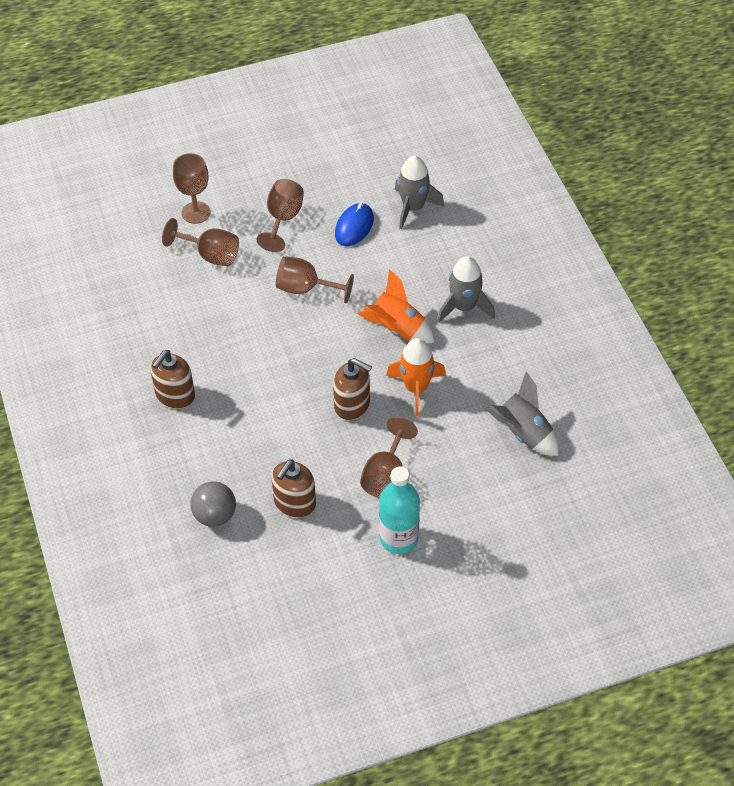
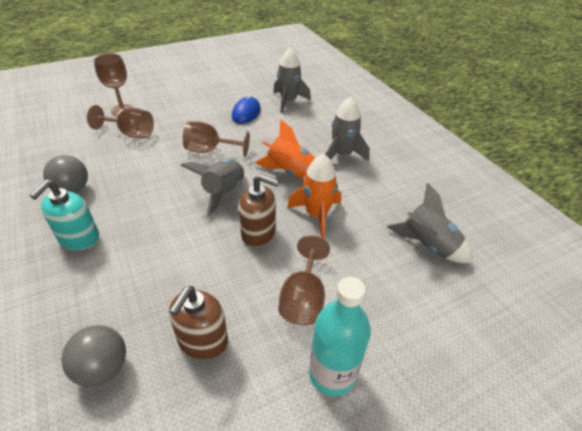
camera: 10 degrees left, 10 degrees down
brown soap dispenser [150,350,195,409] -> turquoise soap dispenser [29,179,99,250]
brown goblet [256,179,304,252] -> none
none -> grey ball [43,155,88,193]
none -> grey rocket [181,159,244,216]

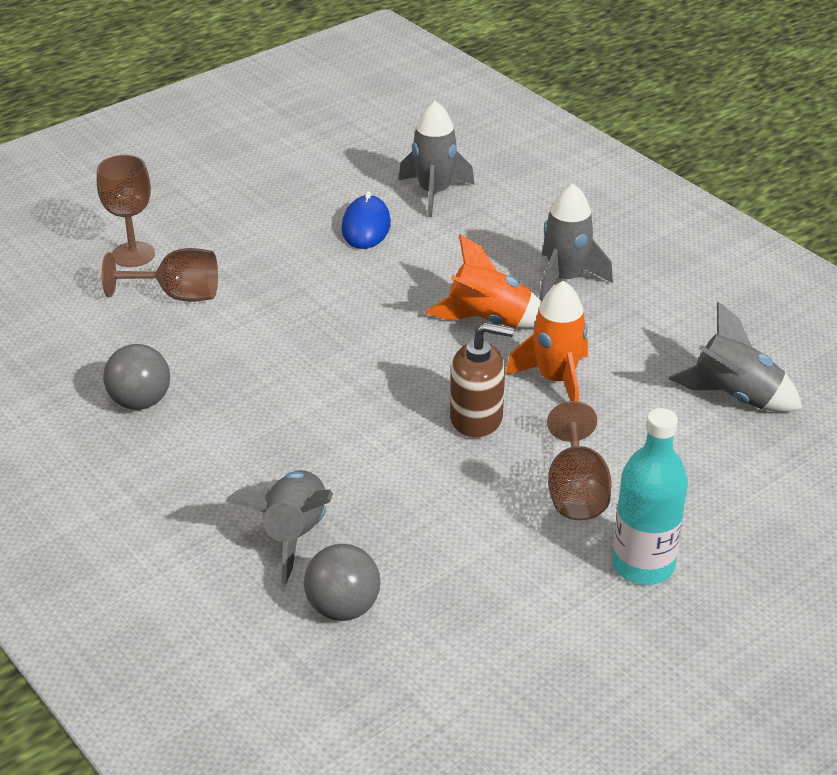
camera: 10 degrees left, 5 degrees down
turquoise soap dispenser [29,179,99,250] -> none
brown soap dispenser [169,286,228,360] -> none
grey rocket [181,159,244,216] -> grey rocket moved to [226,470,333,584]
brown goblet [183,121,250,157] -> none

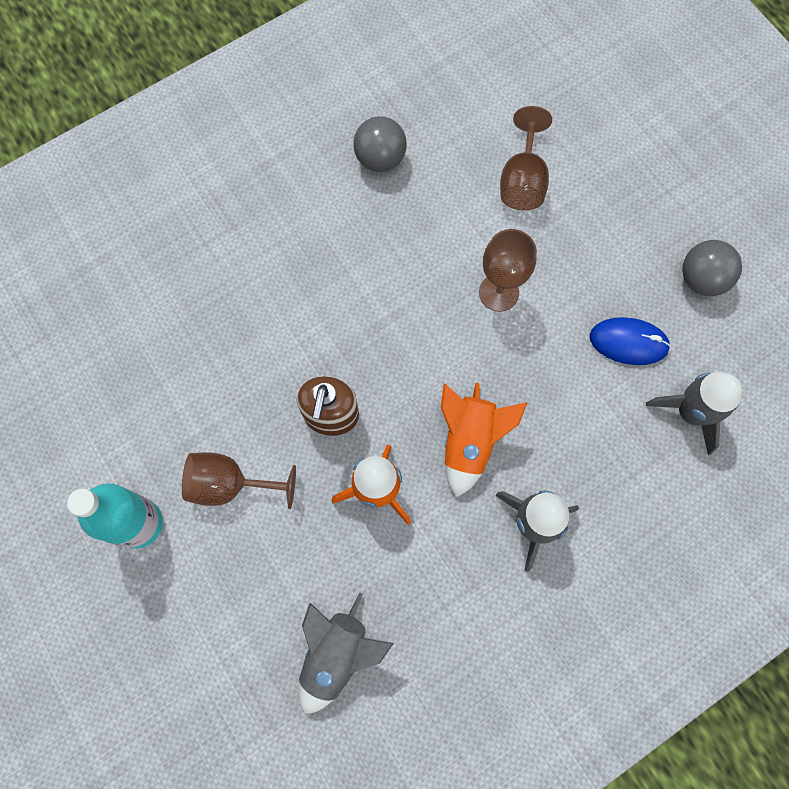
camera: 95 degrees right, 35 degrees up
brown goblet [97,155,155,267] -> brown goblet moved to [479,229,537,312]
grey rocket [226,470,333,584] -> none
grey ball [304,544,381,621] -> grey ball moved to [682,240,742,296]

